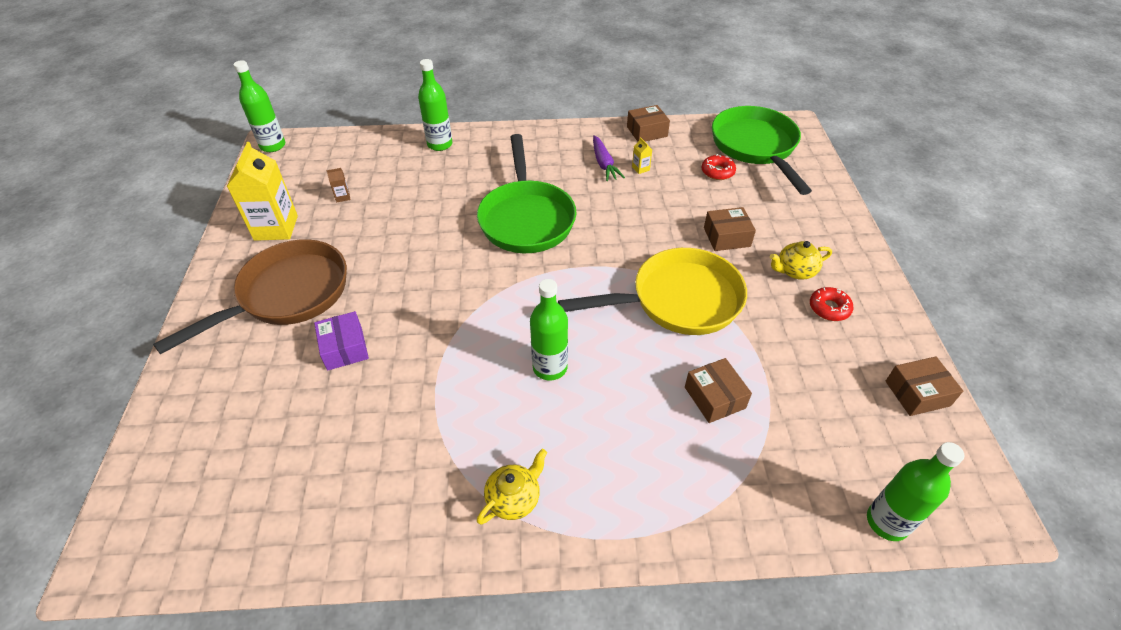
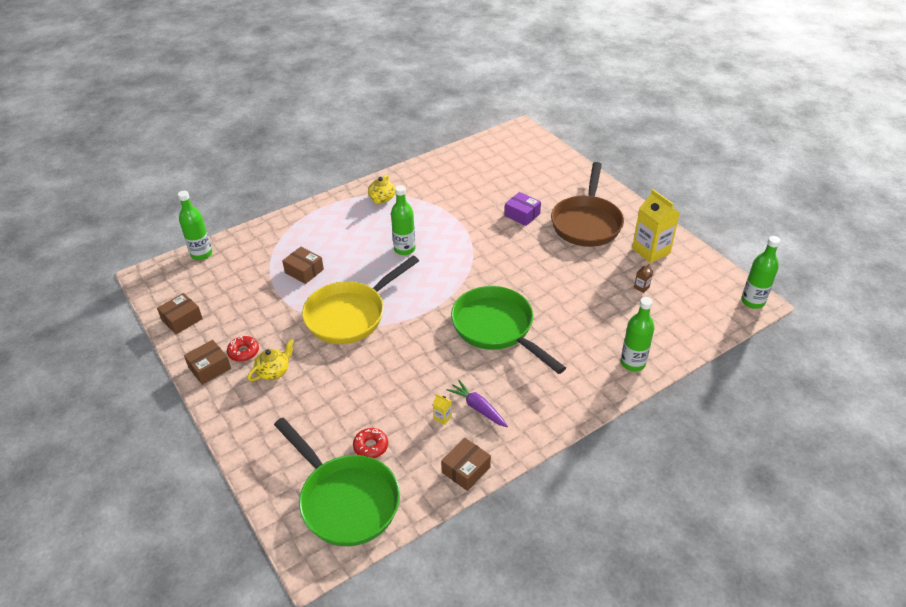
camera: 150 degrees right, 5 degrees down
brown box [704,207,756,251] -> brown box moved to [184,340,231,385]

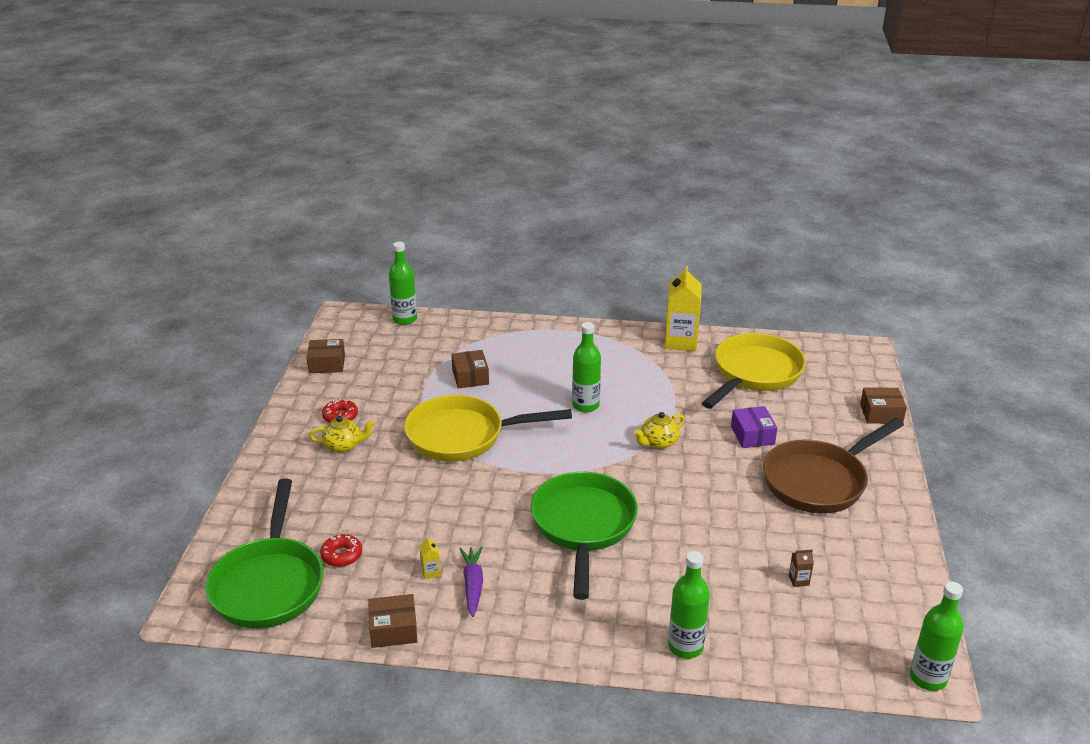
camera: 40 degrees right, 10 degrees down
brown box [184,340,231,385] -> brown box moved to [860,387,907,424]
yellow teapot [368,175,395,204] -> yellow teapot moved to [634,412,685,449]
yellow carton [632,189,680,263] -> yellow carton moved to [665,266,702,351]
none -> yellow pan [702,333,806,409]

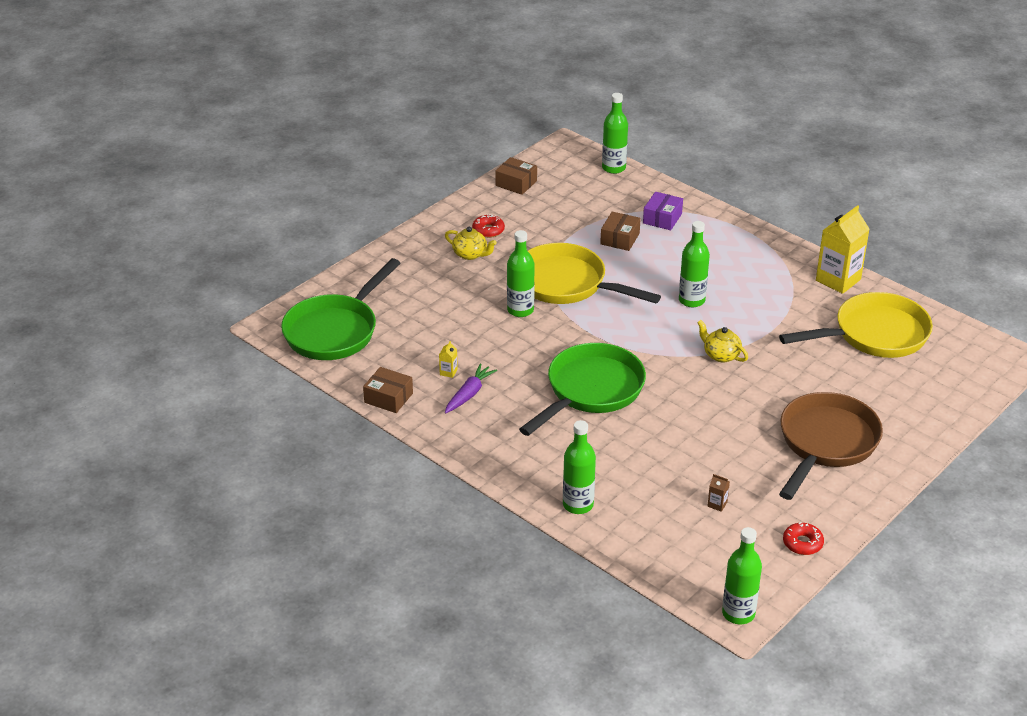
camera: 35 degrees right, 5 degrees up
red donut [320,534,362,567] -> red donut moved to [783,522,824,555]
yellow teapot [634,412,685,449] -> yellow teapot turned 45 degrees clockwise [697,320,748,363]
purple box [731,406,777,448] -> purple box moved to [643,192,683,230]
brown pan [763,418,904,513] -> brown pan turned 120 degrees clockwise [779,392,883,500]
brown box [860,387,907,424] -> none
none -> green bottle [507,230,535,317]

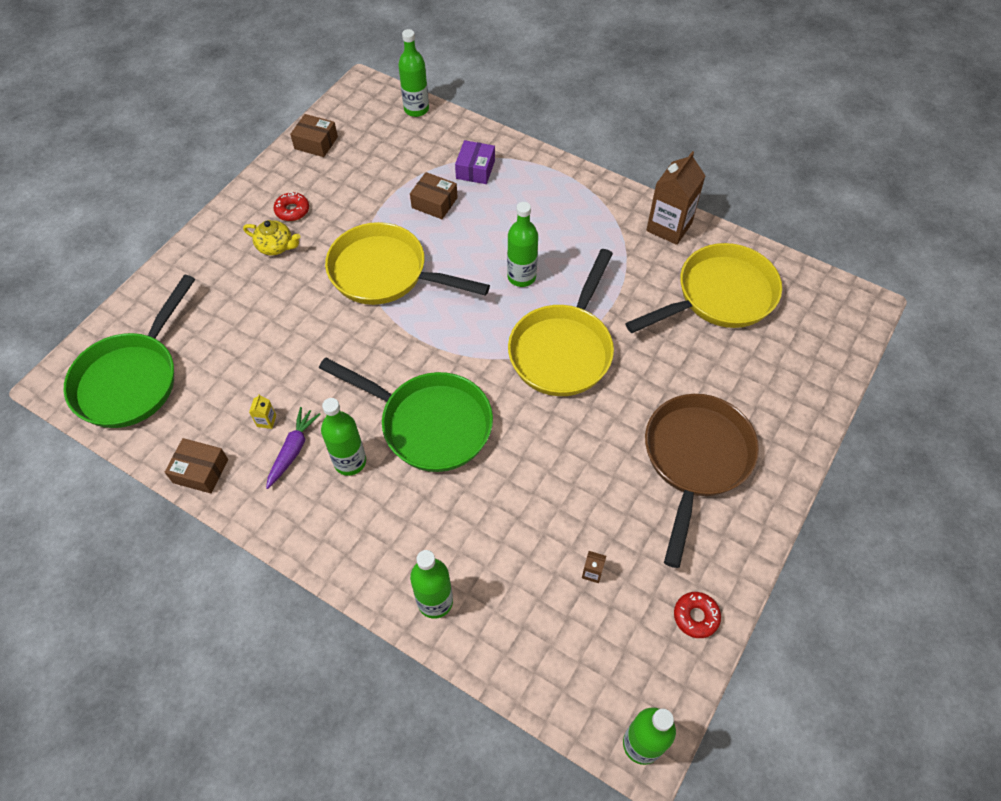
camera: 10 degrees left, 20 degrees up
green bottle [507,230,535,317] -> green bottle moved to [321,398,366,476]
green pan [519,343,646,436] -> green pan turned 90 degrees clockwise [319,357,493,472]
brown box [600,212,641,251] -> brown box turned 75 degrees counterclockwise [410,172,458,219]
yellow teapot [697,320,748,363] -> yellow pan [508,249,614,396]
yellow carton [816,205,870,294] -> brown carton [646,151,706,245]

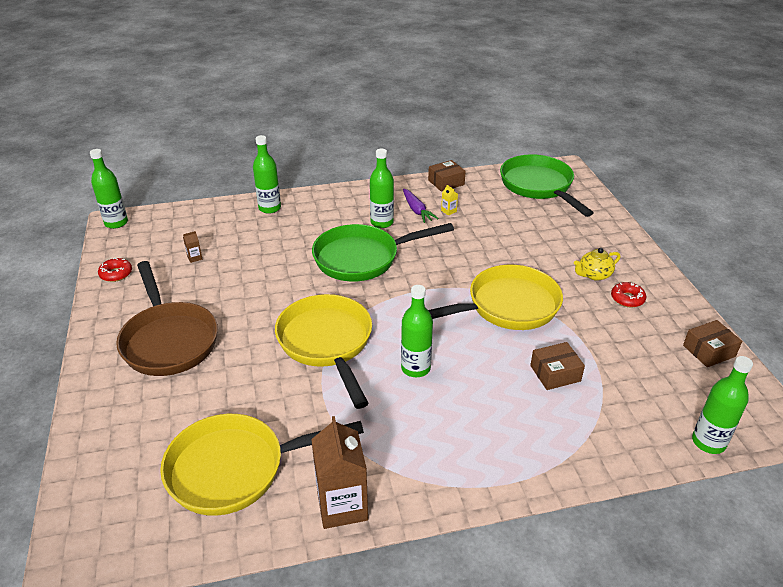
camera: 135 degrees right, 20 degrees down
purple box [455,140,495,184] -> none
yellow pan [625,243,782,333] -> yellow pan turned 60 degrees clockwise [160,414,364,516]

